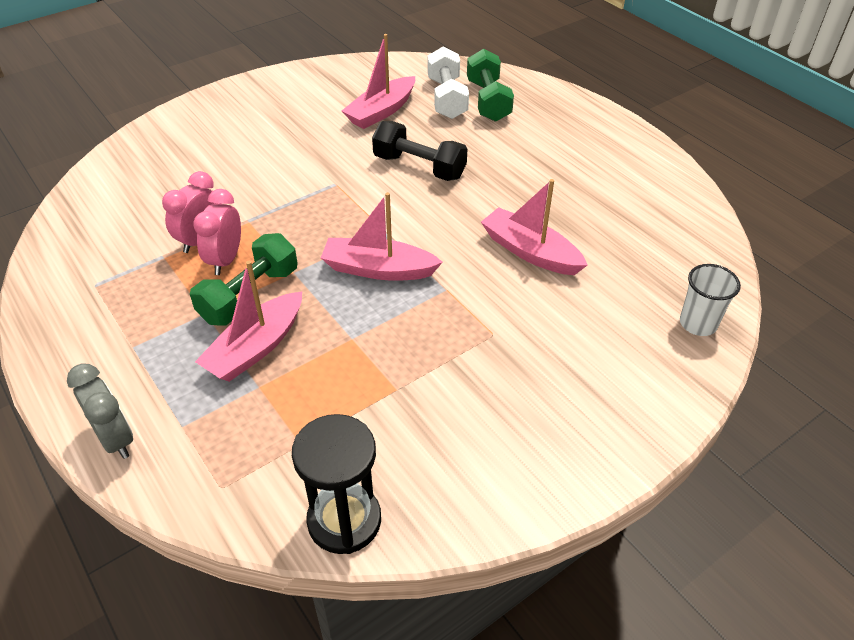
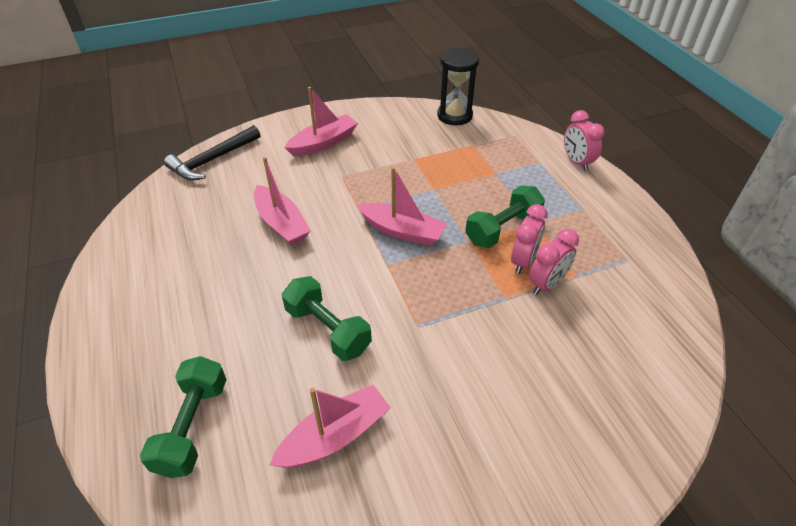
camera: 165 degrees left, 0 degrees up
grey clock [67,363,133,459] -> pink clock [564,110,605,171]
pink boat [195,261,302,382] -> pink boat moved to [284,87,358,157]
black dumbbell [372,121,467,181] -> green dumbbell [282,276,372,361]
white dumbbell [427,46,469,119] -> none
white cup [680,264,741,336] -> black hammer [164,125,260,181]

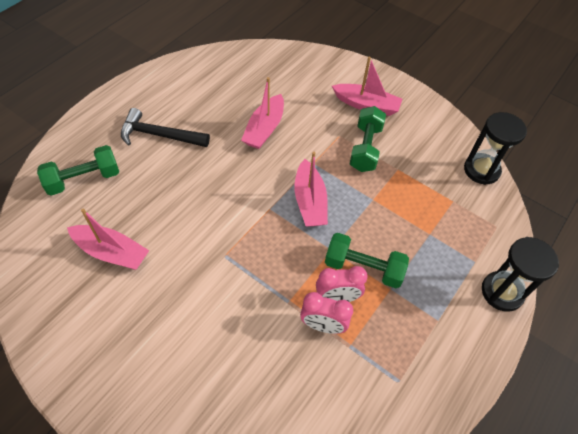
camera: 55 degrees right, 10 degrees up
black hammer [164,125,260,181] -> black hammer moved to [121,108,210,147]
green dumbbell [282,276,372,361] -> green dumbbell moved to [350,106,386,172]
pink clock [564,110,605,171] -> black hourglass [482,237,559,312]

